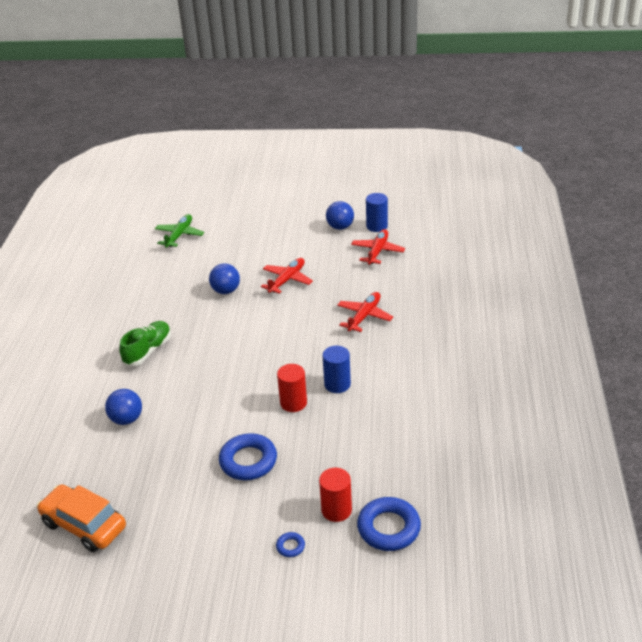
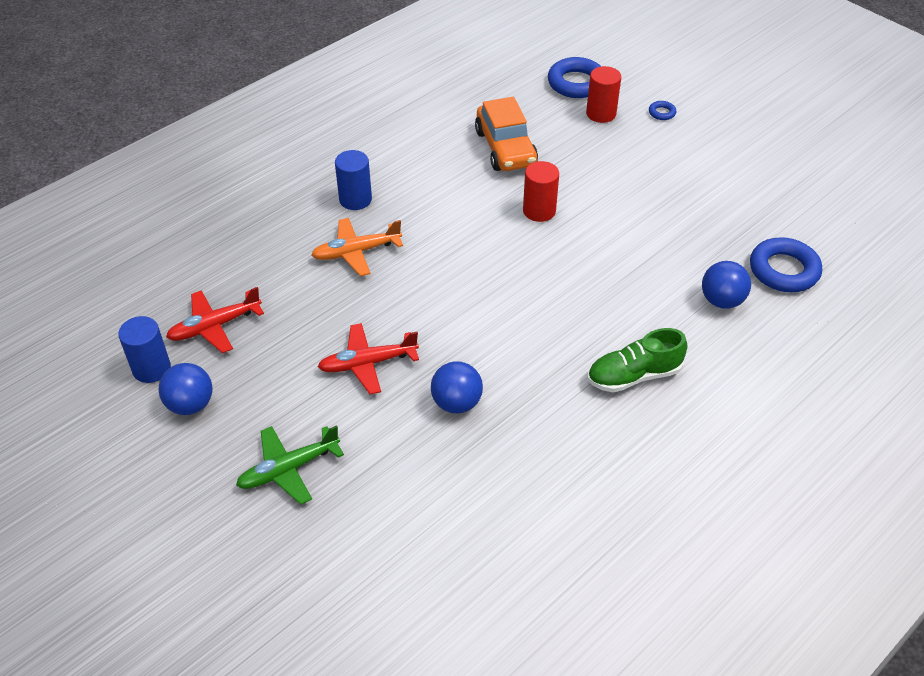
camera: 140 degrees left, 10 degrees up
orange car [37,484,126,552] -> orange car moved to [475,97,538,171]
green plane [155,214,204,248] -> green plane moved to [236,425,344,505]
blue ring [219,433,277,480] -> blue ring moved to [750,237,822,292]
blue cylinder [322,346,351,393] -> blue cylinder moved to [335,150,372,210]
red plane [337,292,393,332] -> orange plane [311,218,403,276]

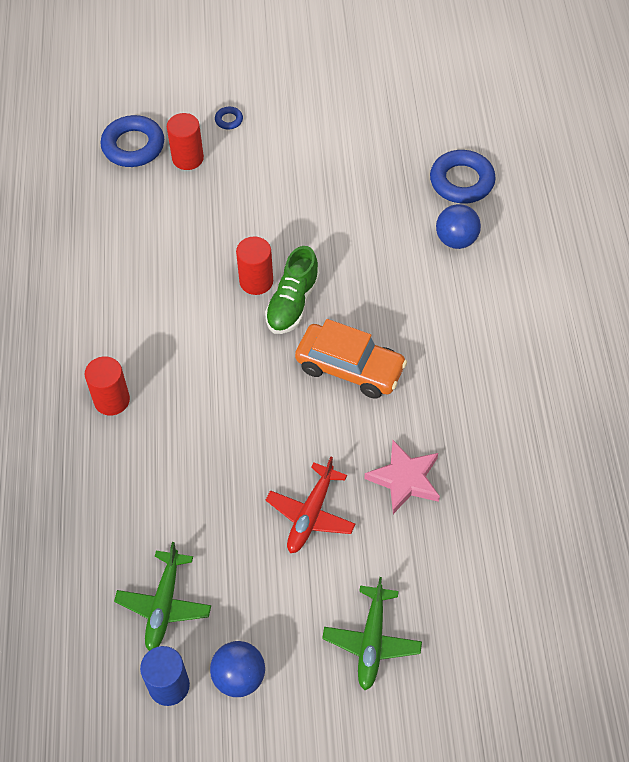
camera: 50 degrees left, 10 degrees up
red plane [166,287,264,353] -> green plane [114,542,211,651]
orange plane [311,218,403,276] -> none
blue cylinder [335,150,372,210] -> red cylinder [85,356,130,416]
blue ball [431,361,483,413] -> pink star [364,440,440,514]
orange car [475,97,538,171] -> orange car moved to [295,319,407,399]
green shoe [587,328,687,392] -> green shoe moved to [265,246,320,334]

